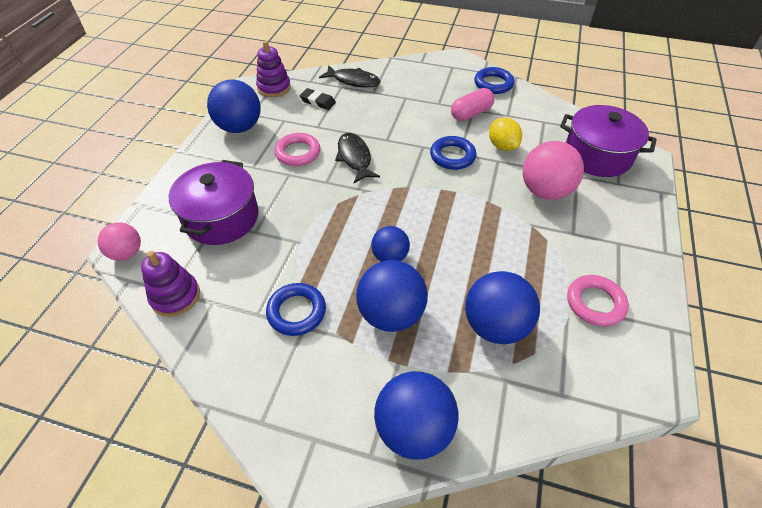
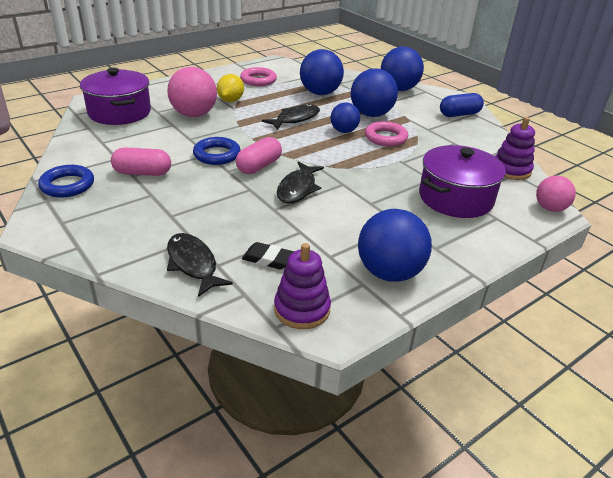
camera: 145 degrees left, 15 degrees down
blue ring [266,283,326,336] -> none
pink ring [274,133,320,166] -> pink ring moved to [365,121,408,146]
black eraser [299,88,336,110] -> black eraser turned 45 degrees counterclockwise [242,242,294,270]
yellow lemon [489,117,522,151] -> yellow lemon moved to [217,74,244,102]
none -> pink capsule [236,137,282,174]
none -> black fish [262,104,320,130]
none -> blue capsule [440,93,484,117]

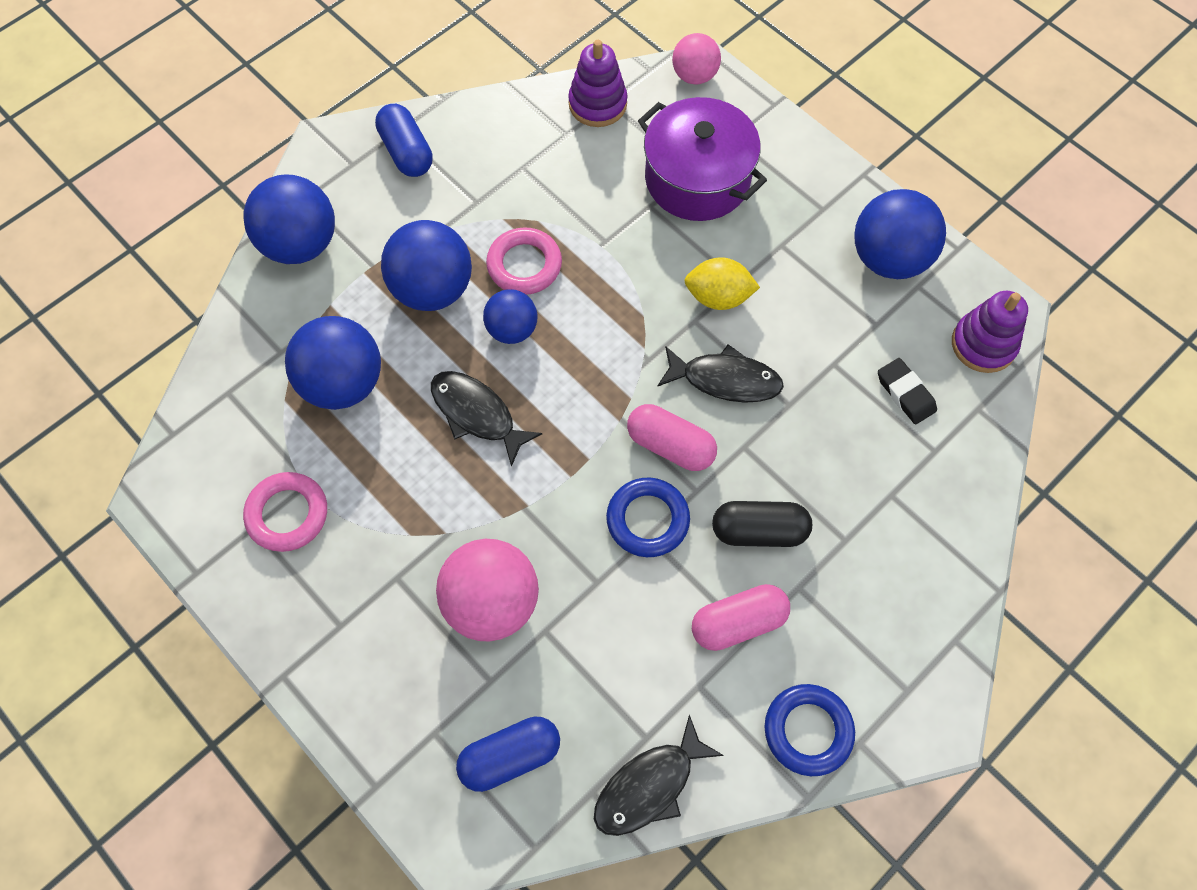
camera: 95 degrees left, 30 degrees up
purple pot [80,68,151,125] -> blue capsule [456,717,560,792]
pink capsule [111,148,171,176] -> pink capsule turned 75 degrees clockwise [692,584,790,651]
black fish [167,233,233,297] -> black fish moved to [594,714,724,836]
yellow lemon [217,74,244,102] -> yellow lemon moved to [684,257,760,310]
black eraser [242,242,294,270] -> black eraser turned 45 degrees counterclockwise [878,358,937,424]
none -> black capsule [712,501,812,547]

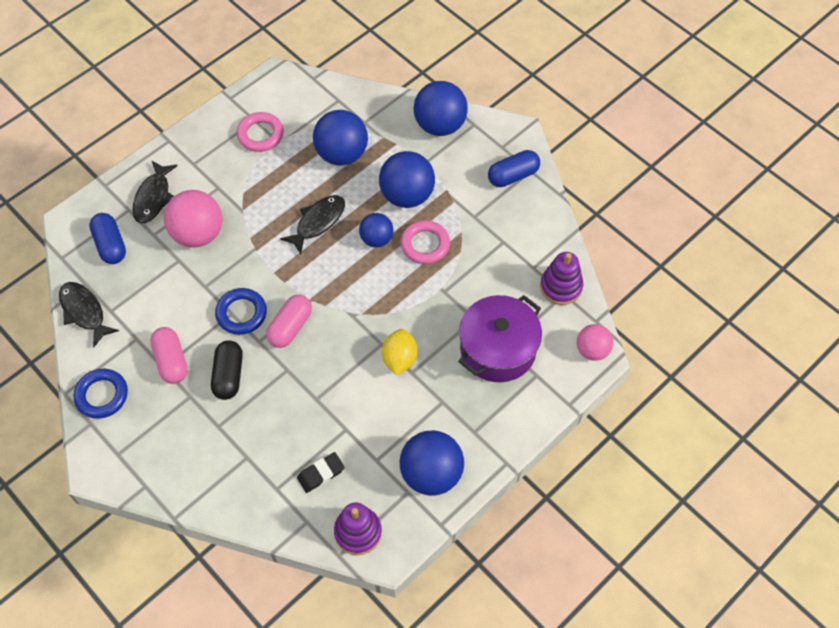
camera: 90 degrees right, 5 degrees down
black fish [657,344,784,403] -> black fish moved to [132,160,178,223]

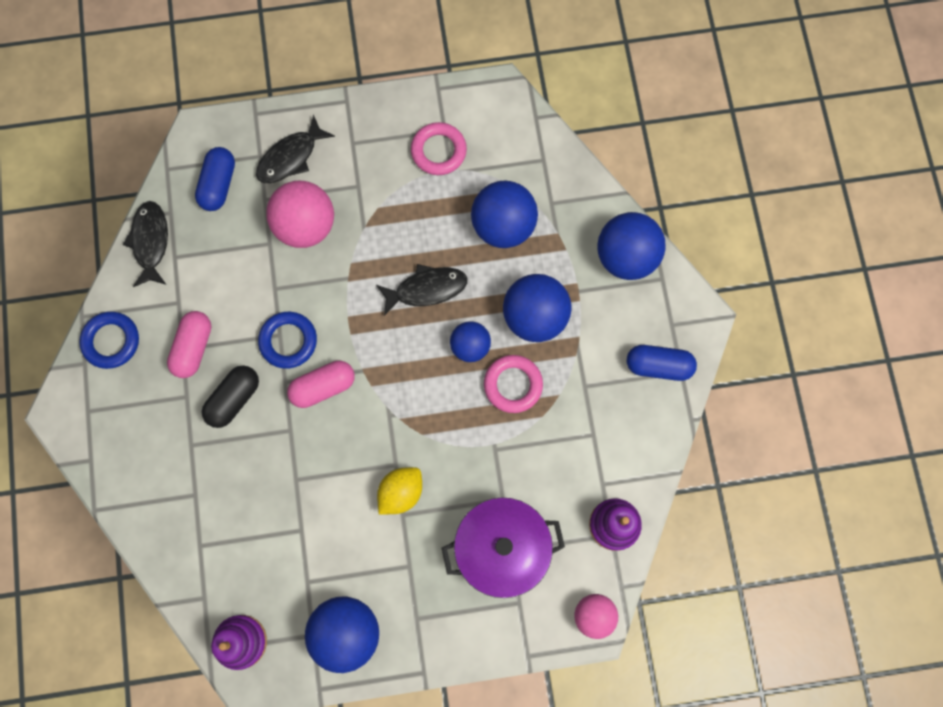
camera: 35 degrees right, 15 degrees up
black eraser [297,452,345,493] -> none

